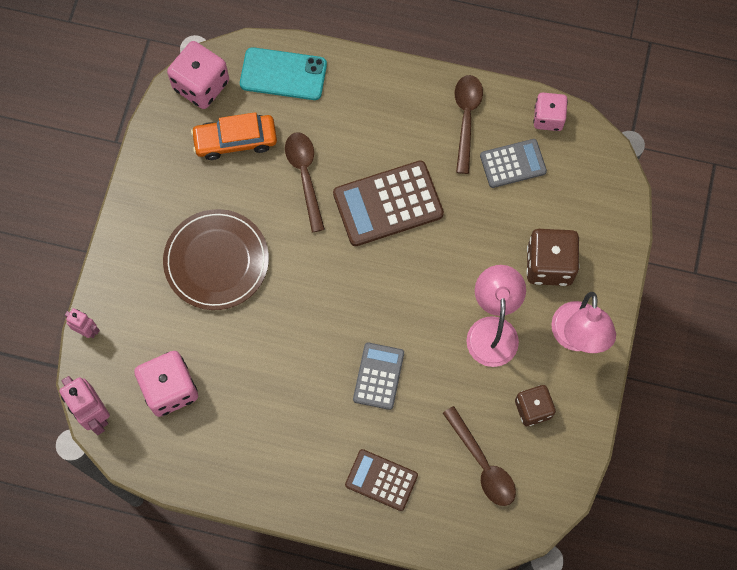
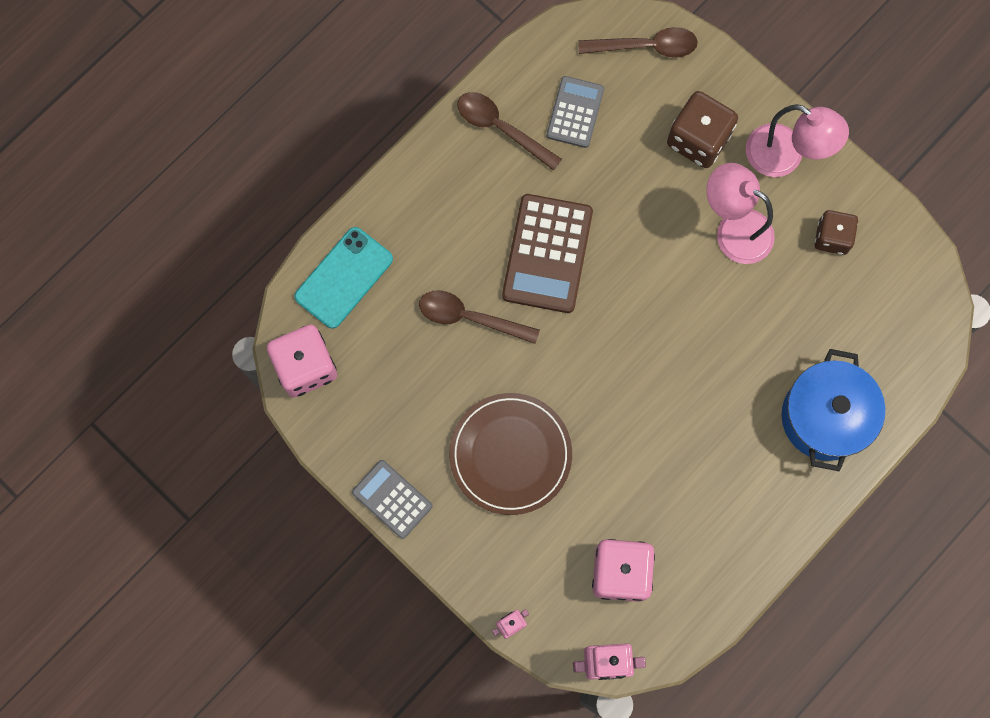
camera: 60 degrees left, 5 degrees up
orange car [191,112,277,160] -> none
brown calculator [345,449,418,511] -> blue pot [781,349,885,472]
grey calculator [353,342,404,410] -> grey calculator moved to [352,460,432,539]
brown spoon [443,406,516,506] -> brown spoon moved to [578,27,698,58]
pink dice [534,93,568,131] -> none

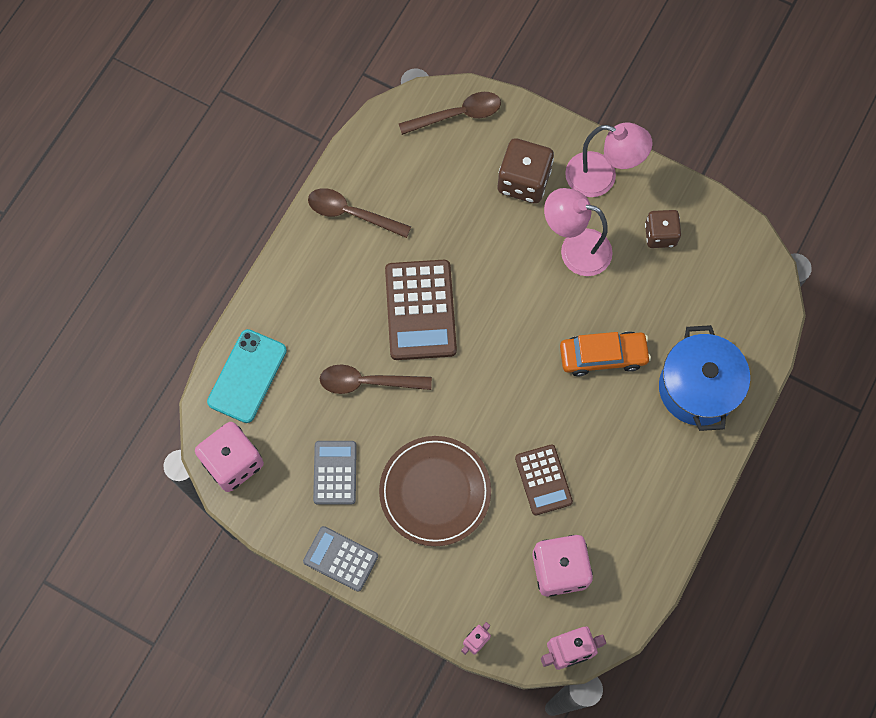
camera: 15 degrees left, 5 degrees down
grey calculator [547,76,604,148] -> grey calculator moved to [313,441,357,505]
none -> brown calculator [515,444,573,516]
none -> orange car [560,332,651,376]

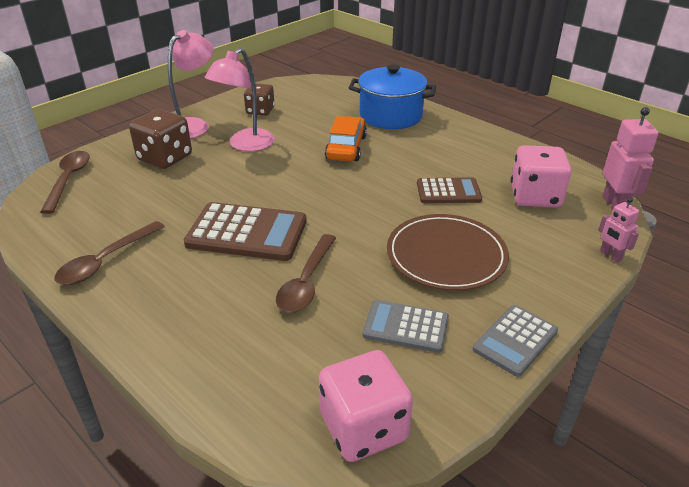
camera: 75 degrees left, 35 degrees down
turquoise phone [207,329,287,423] -> none

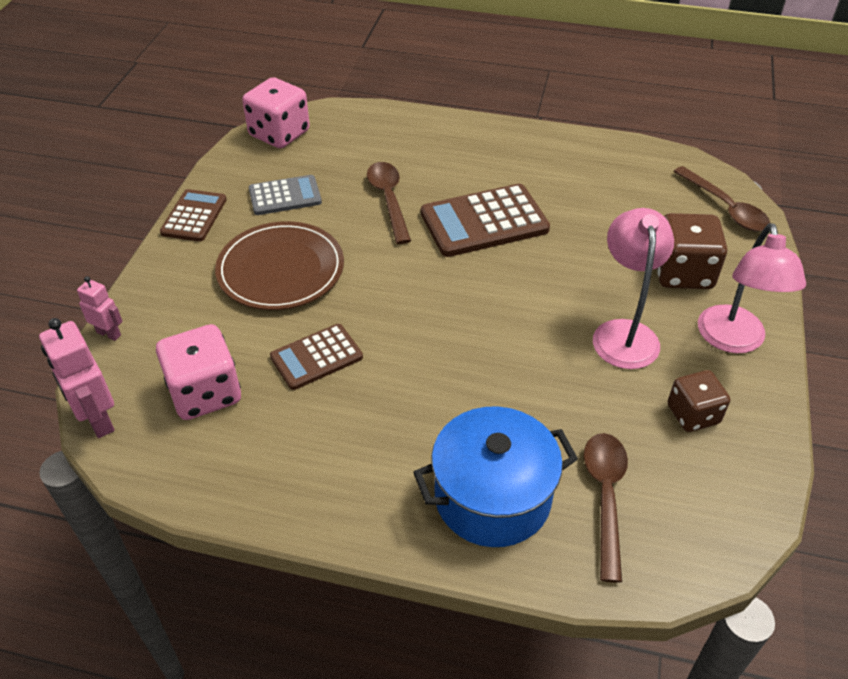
camera: 150 degrees right, 10 degrees up
brown spoon [55,221,165,285] -> brown spoon moved to [584,433,628,583]
orange car [325,116,367,161] -> none
grey calculator [473,305,558,377] -> brown calculator [160,189,227,242]

